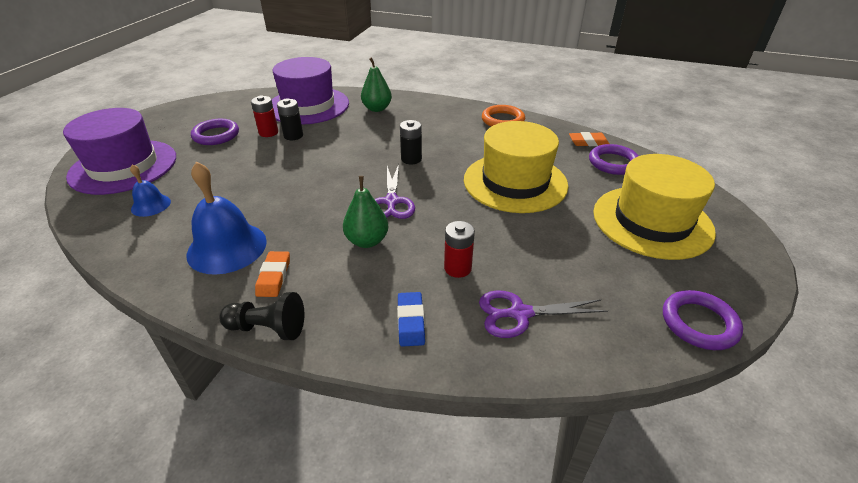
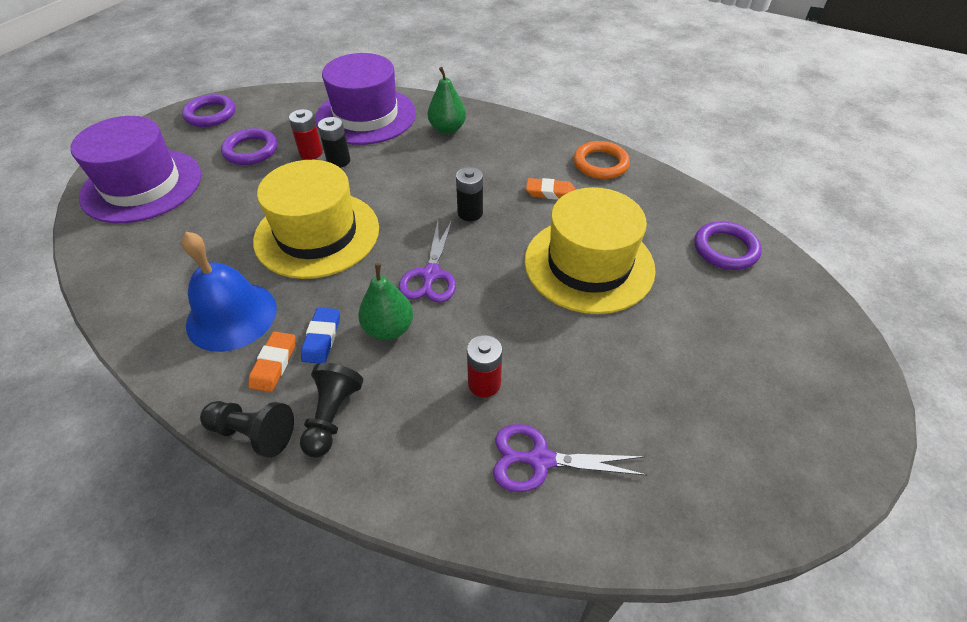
camera: 10 degrees right, 10 degrees up
blue bell [130,164,171,217] -> none
blue eraser [397,292,425,347] -> blue eraser moved to [301,307,340,363]
orange eraser [569,132,609,146] -> orange eraser moved to [526,178,575,200]
yellow hat [593,154,716,260] -> yellow hat moved to [253,160,379,279]
purple ring [663,290,743,350] -> purple ring moved to [182,94,235,127]
none -> black pawn [300,363,363,458]

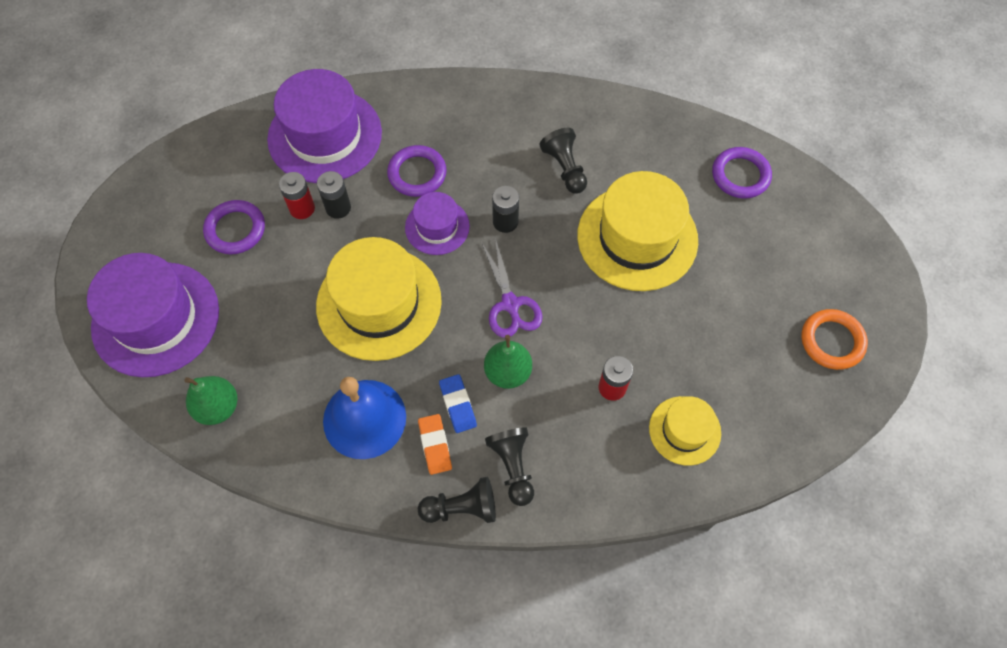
camera: 25 degrees left, 15 degrees up
purple ring [182,94,235,127] -> purple ring moved to [387,145,447,197]
green pear [428,67,466,134] -> green pear moved to [185,376,238,425]
purple scissors [493,424,647,492] -> yellow hat [649,396,721,466]
orange eraser [526,178,575,200] -> black pawn [539,128,587,193]
orange ring [574,141,630,179] -> orange ring moved to [801,309,868,370]
none -> purple hat [405,192,470,255]

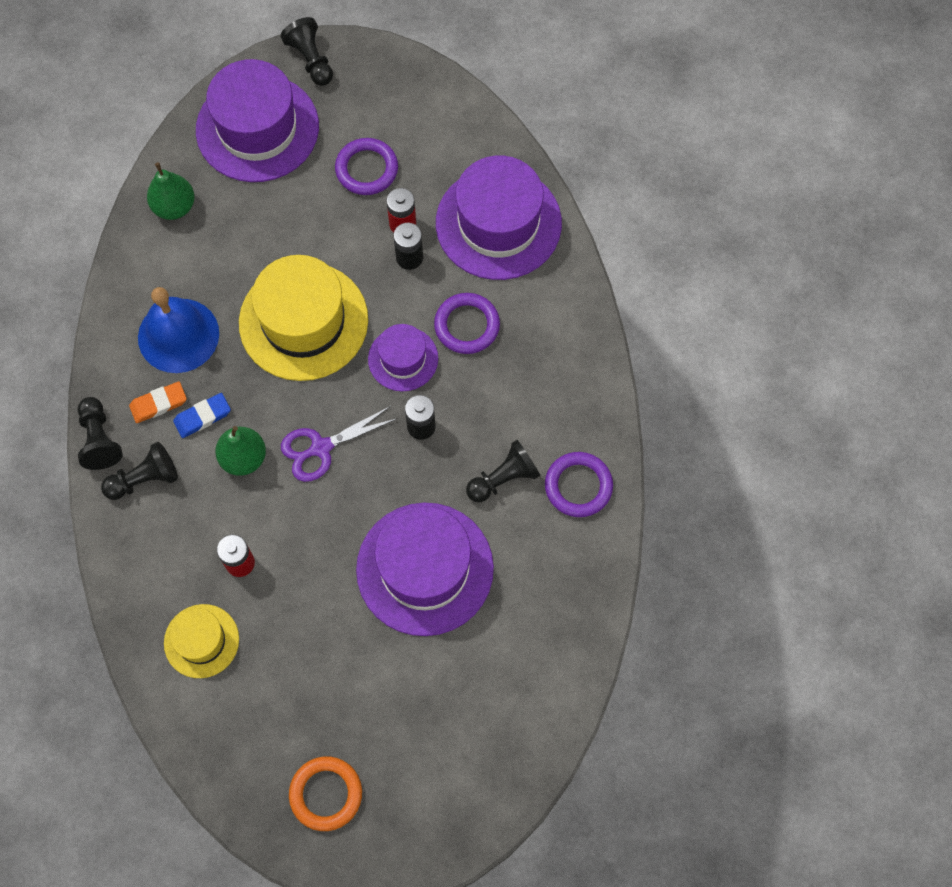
camera: 80 degrees right, 5 degrees up
yellow hat [577,171,698,291] -> purple hat [356,503,494,636]
purple ring [712,147,772,199] -> purple ring moved to [545,452,613,517]
none -> black pawn [280,17,333,86]

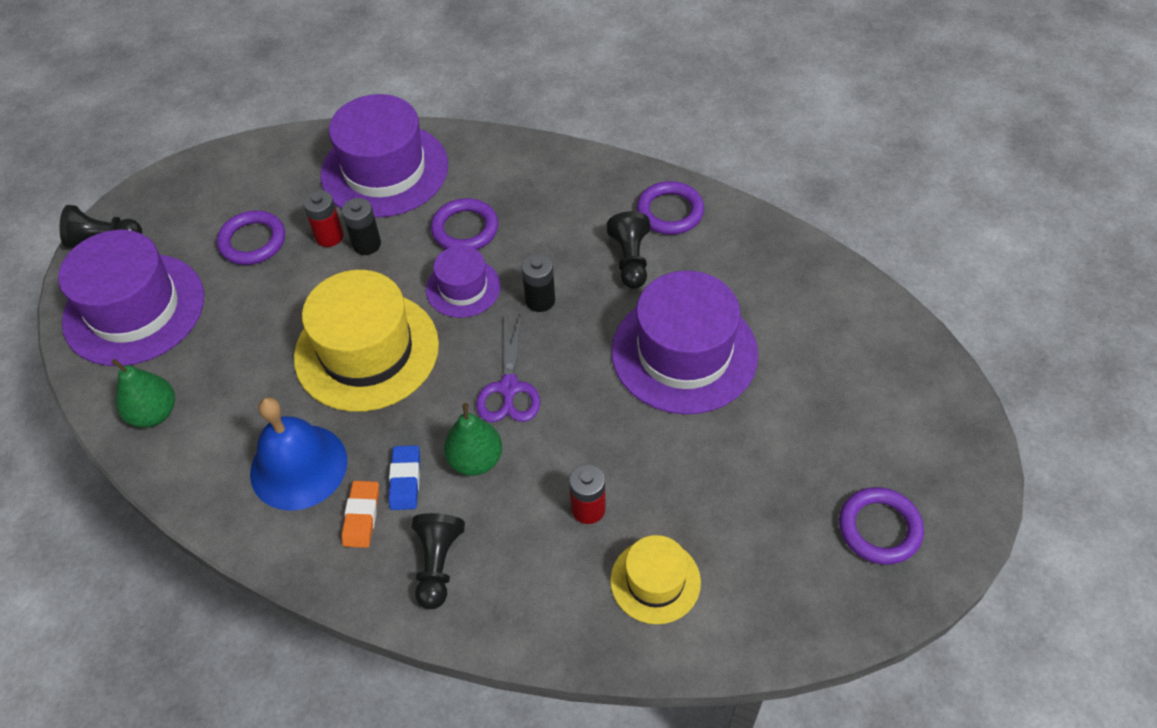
camera: 60 degrees left, 15 degrees down
black pawn [78,397,123,470] -> none
orange ring [289,756,362,831] -> purple ring [839,487,924,565]

